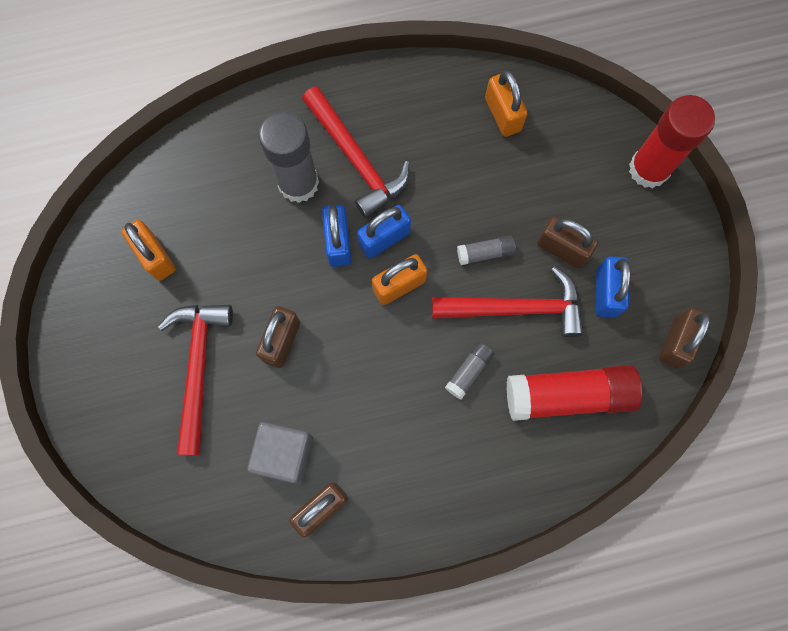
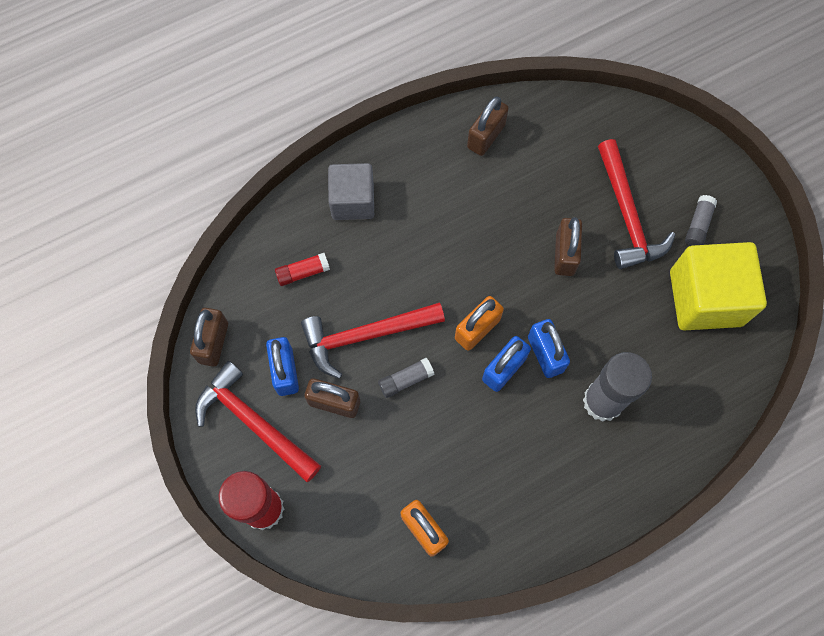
camera: 165 degrees right, 5 degrees down
orange padlock [122,220,176,281] -> yellow cube [670,242,767,330]
grey cube [247,422,313,483] -> grey cube moved to [328,163,374,220]
red hammer [302,86,410,218] -> red hammer moved to [195,361,321,482]
grey glue stick [445,342,494,400] -> grey glue stick moved to [685,195,717,246]
red glue stick [506,365,643,421] -> red glue stick [275,253,330,286], size x0.47

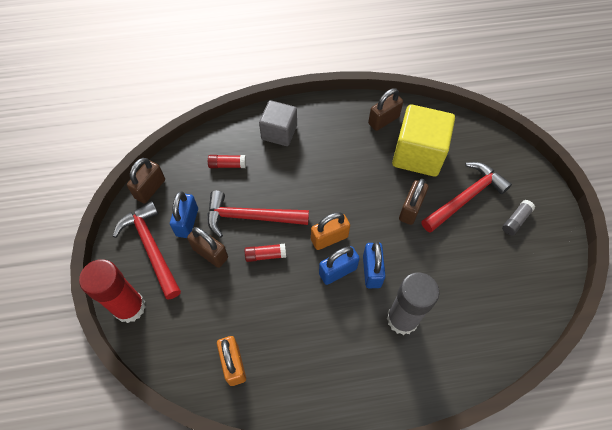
camera: 20 degrees right, 10 degrees down
grey glue stick [378,358,434,398] -> red glue stick [245,244,286,262]
red hammer [598,139,675,269] -> red hammer turned 135 degrees counterclockwise [421,162,512,232]
yellow cube [670,242,767,330] -> yellow cube moved to [392,104,455,177]

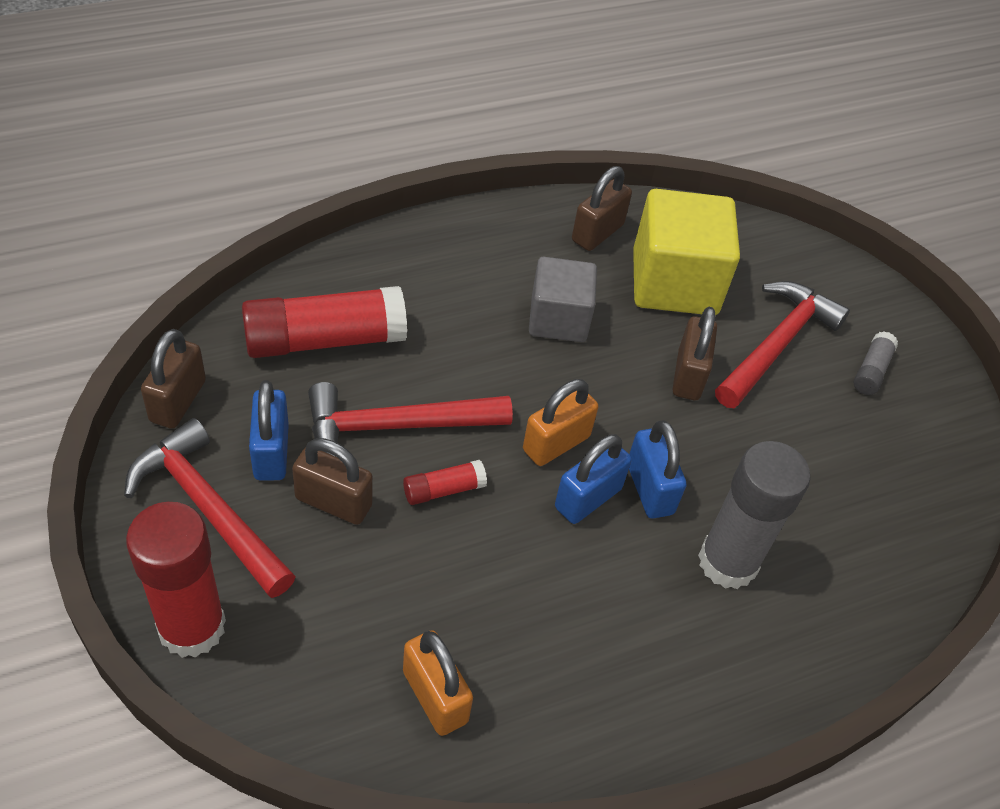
camera: 20 degrees left, 10 degrees down
red glue stick [208,155,246,168] -> red glue stick [242,286,407,358], size x2.13
grey cube [259,100,297,146] -> grey cube moved to [529,257,597,342]

